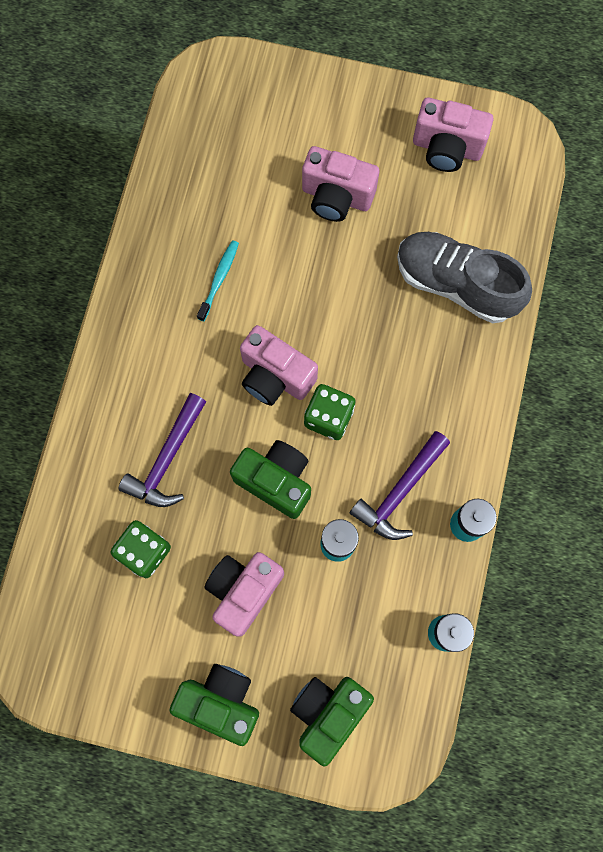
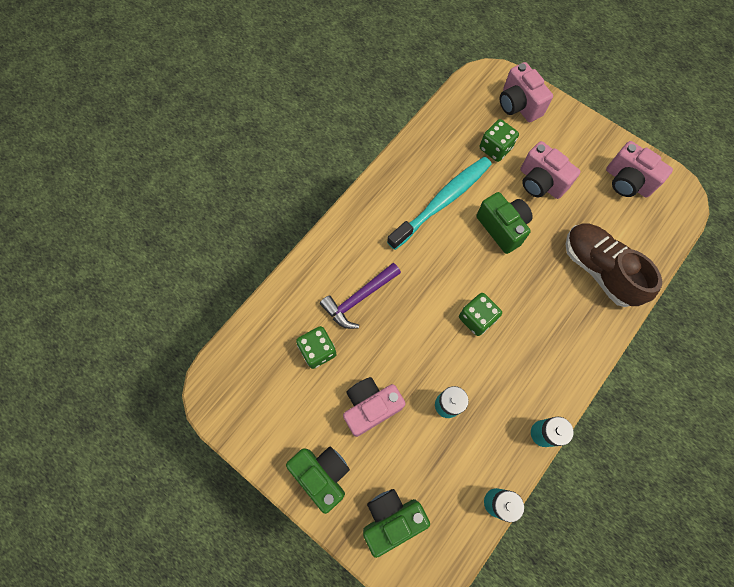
camera: 25 degrees right, 5 degrees down
turquoise toothbrush [197,240,239,321] -> turquoise toothbrush [387,157,492,250], size x2.21
green camera [230,440,311,519] -> green camera moved to [477,192,533,254]
pink camera [240,325,318,406] -> pink camera moved to [500,62,553,122]
purple hammer [350,431,450,540] -> none
grey shoe [397,232,532,323] -> brown shoe [565,223,662,307]
none -> green dice [480,119,519,162]

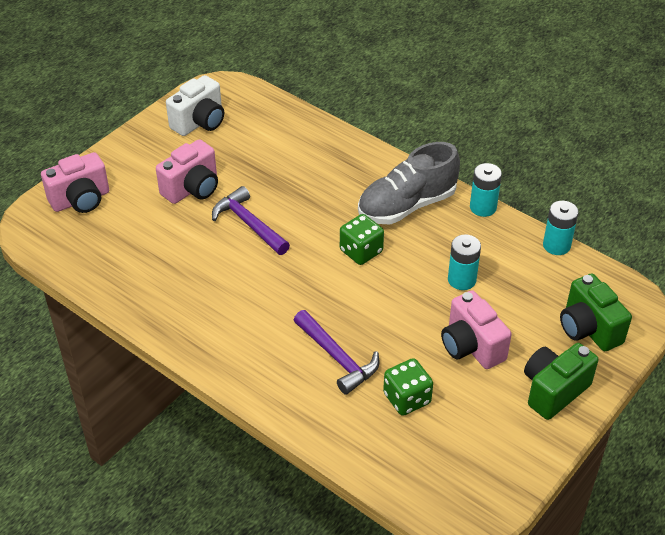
camera: 90 degrees left, 25 degrees down
turquoise toothbrush [387,157,492,250] -> none
green camera [477,192,533,254] -> purple hammer [212,186,290,255]
green dice [480,119,519,162] -> none
brown shoe [565,223,662,307] -> none
pink camera [606,141,673,198] -> white camera [166,75,224,136]
none -> grey shoe [358,142,460,225]

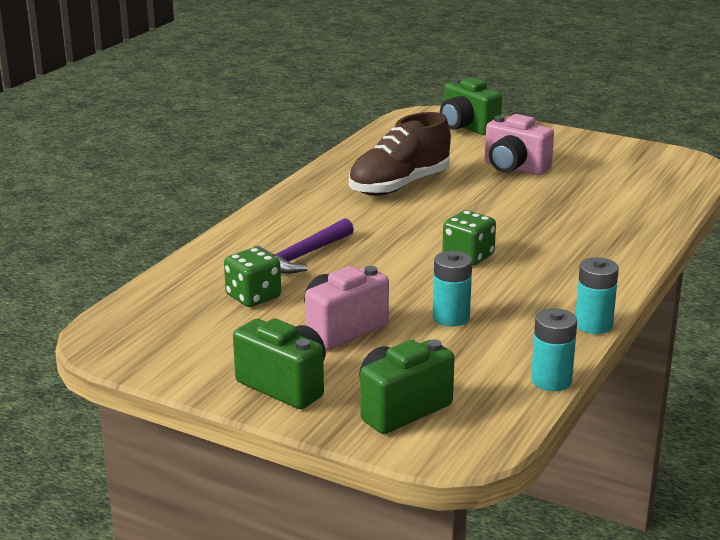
camera: 80 degrees right, 20 degrees down
pink camera [41,152,109,213] -> green camera [440,77,502,135]
white camera [166,75,224,136] -> none
purple hammer [212,186,290,255] -> none
grey shoe [358,142,460,225] -> none
none -> brown shoe [349,112,451,196]

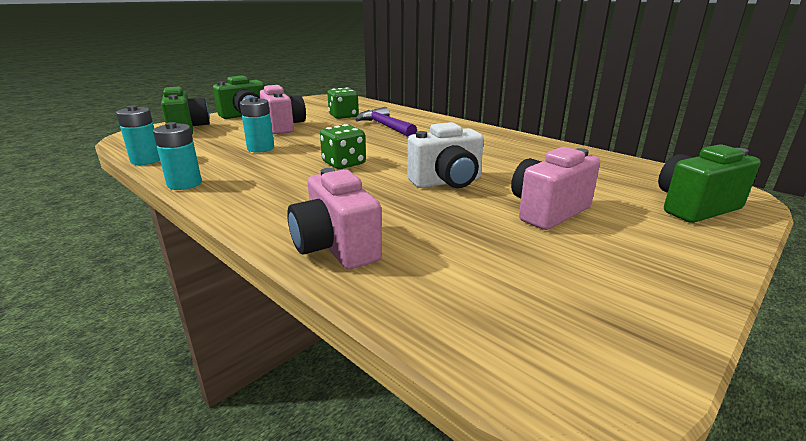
camera: 105 degrees right, 0 degrees up
brown shoe [349,112,451,196] -> none
none -> pink camera [287,168,382,269]
none -> white camera [408,122,484,188]

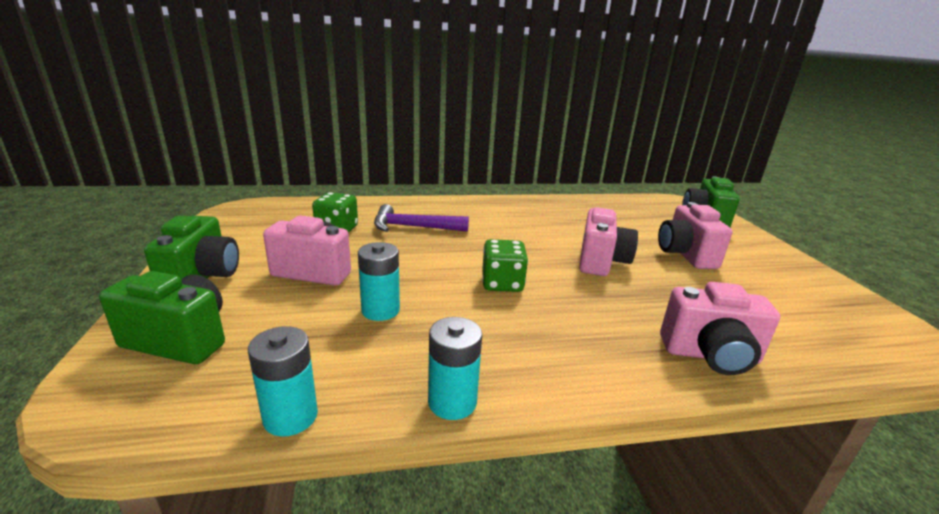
camera: 55 degrees left, 0 degrees up
white camera [408,122,484,188] -> pink camera [579,207,638,276]

